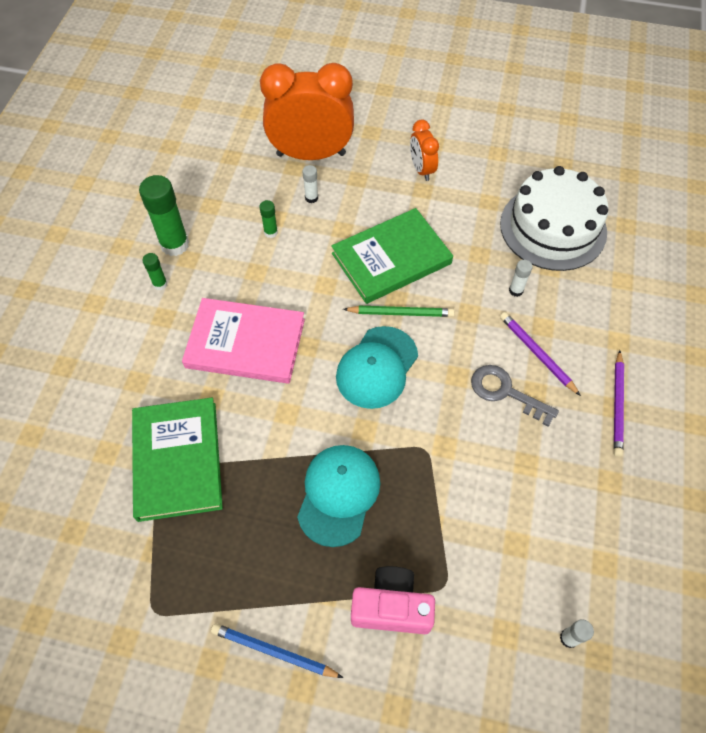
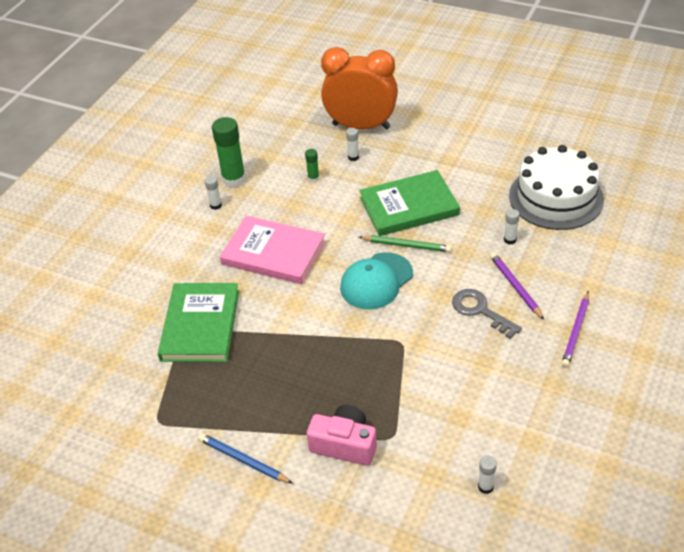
camera: 15 degrees right, 15 degrees down
green glue stick [142,253,168,290] -> white glue stick [205,176,222,210]
turquoise cap [297,445,381,547] -> none
orange clock [410,120,439,181] -> none

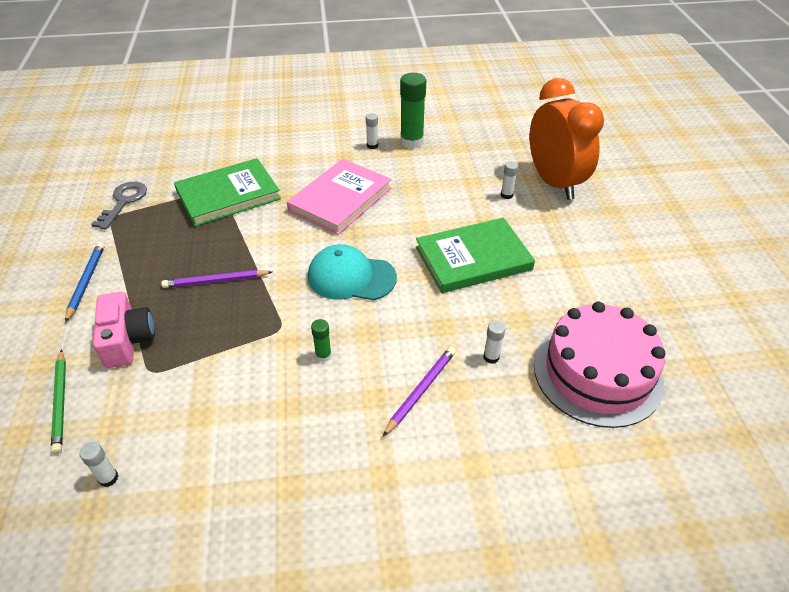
camera: 55 degrees right, 0 degrees up
pink book [220,216,326,284] -> pink book turned 45 degrees clockwise [287,159,392,235]
green glue stick [305,149,319,182] -> green glue stick moved to [311,319,332,362]
green book [359,170,460,236] -> green book turned 60 degrees counterclockwise [416,218,535,293]
green pencil [359,235,452,252] -> green pencil moved to [51,349,66,454]
grey key [452,289,522,339] -> grey key moved to [91,182,147,230]
white cake [509,145,604,230] -> pink cake [534,302,666,428]
purple pencil [561,291,589,368] -> purple pencil moved to [161,270,272,288]

